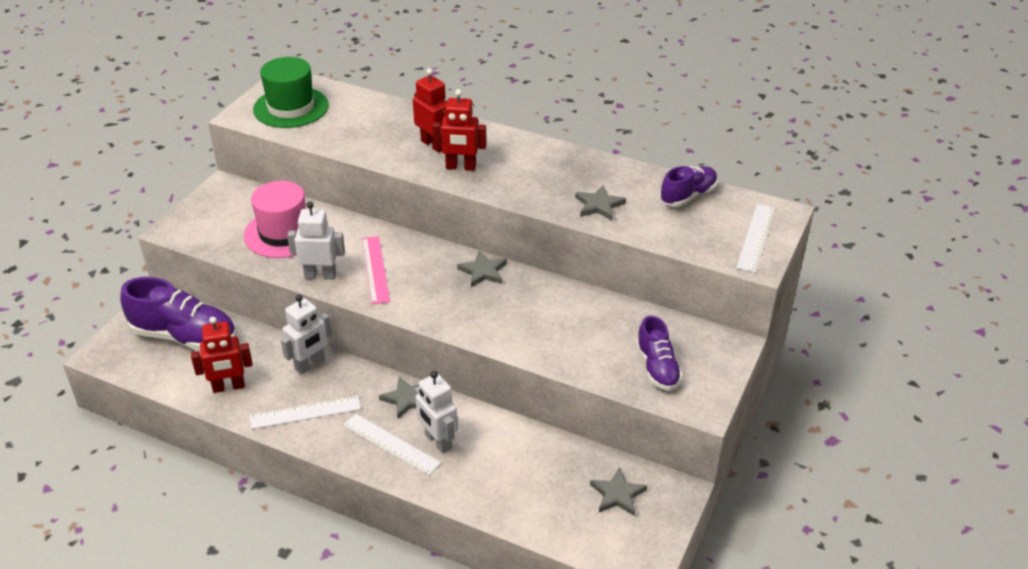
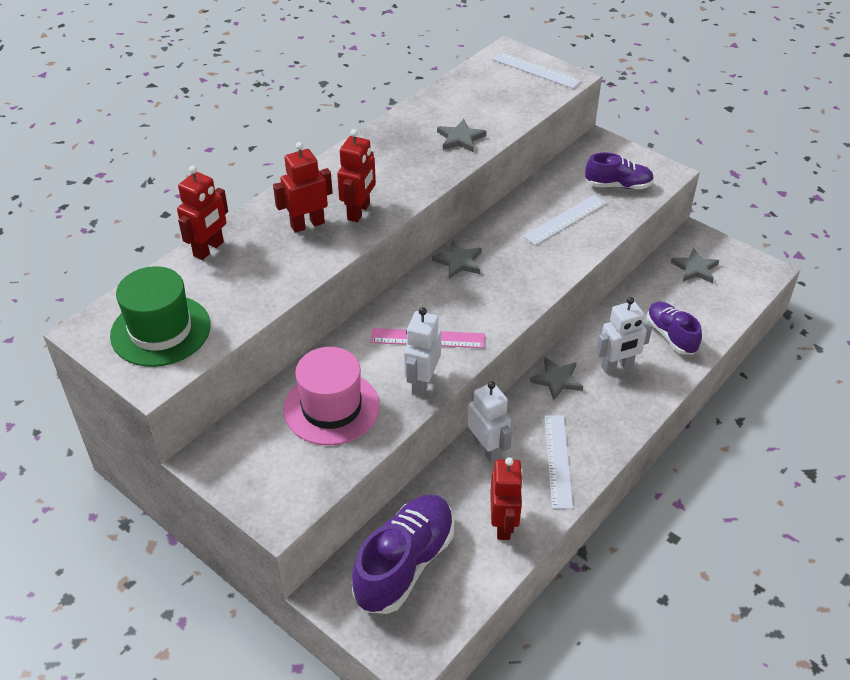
camera: 75 degrees left, 5 degrees up
white ruler [343,414,441,476] -> white ruler moved to [523,195,607,245]
purple shoe [660,166,718,207] -> purple shoe moved to [647,301,702,355]
none -> red robot [177,166,228,260]

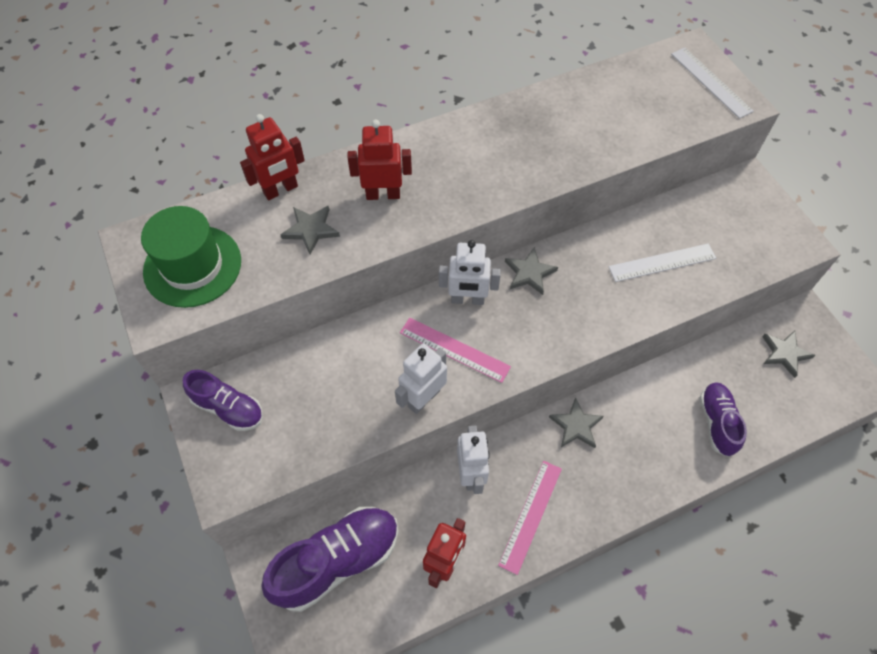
camera: 25 degrees right, 15 degrees up
pink hat [283,347,380,445] -> none
red robot [337,129,376,222] -> none
grey star [437,119,486,153] -> grey star moved to [281,205,340,255]
white ruler [545,415,573,509] -> pink ruler [498,461,562,575]
purple shoe [585,152,654,189] -> purple shoe moved to [183,370,263,431]
white robot [596,297,653,374] -> white robot moved to [439,240,501,305]

